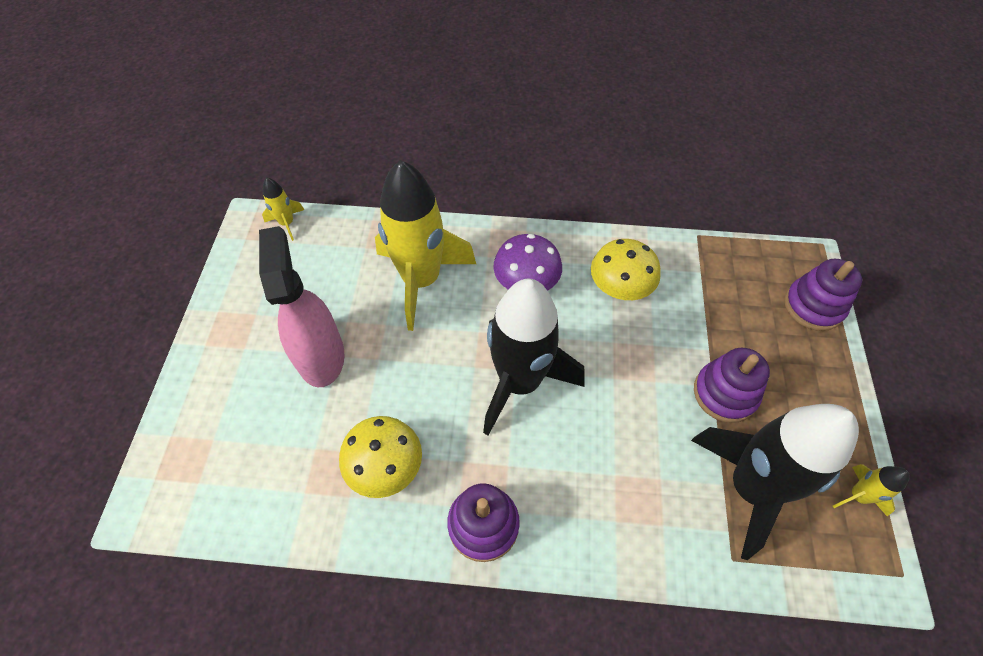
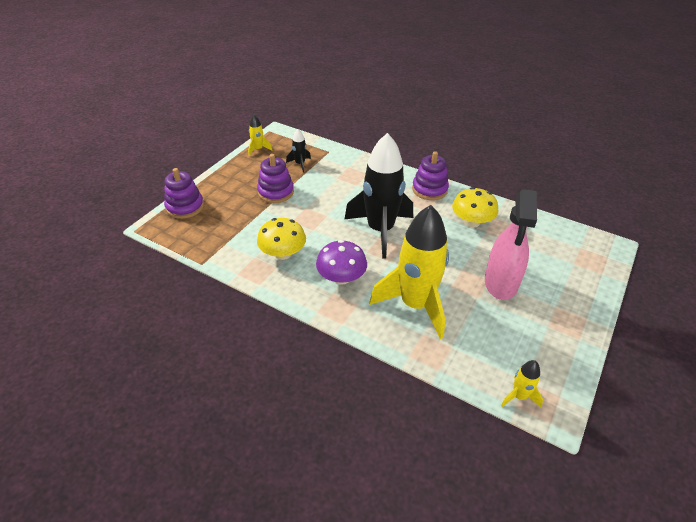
camera: 155 degrees left, 15 degrees down
black rocket [691,404,859,560] -> black rocket [286,129,311,173], size x0.42

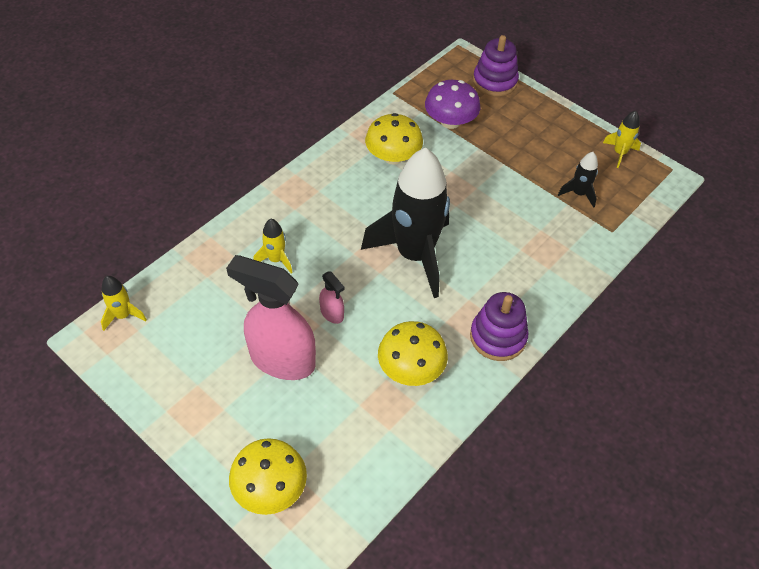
camera: 100 degrees right, 10 degrees up
purple stacking toy [257,154,294,203] -> none
purple mushroom [316,240,367,285] -> purple mushroom moved to [425,80,480,129]
yellow rocket [370,205,449,339] -> yellow rocket [253,219,293,274], size x0.42
none -> yellow mushroom [229,438,307,515]
none -> pink spray bottle [319,271,345,324]

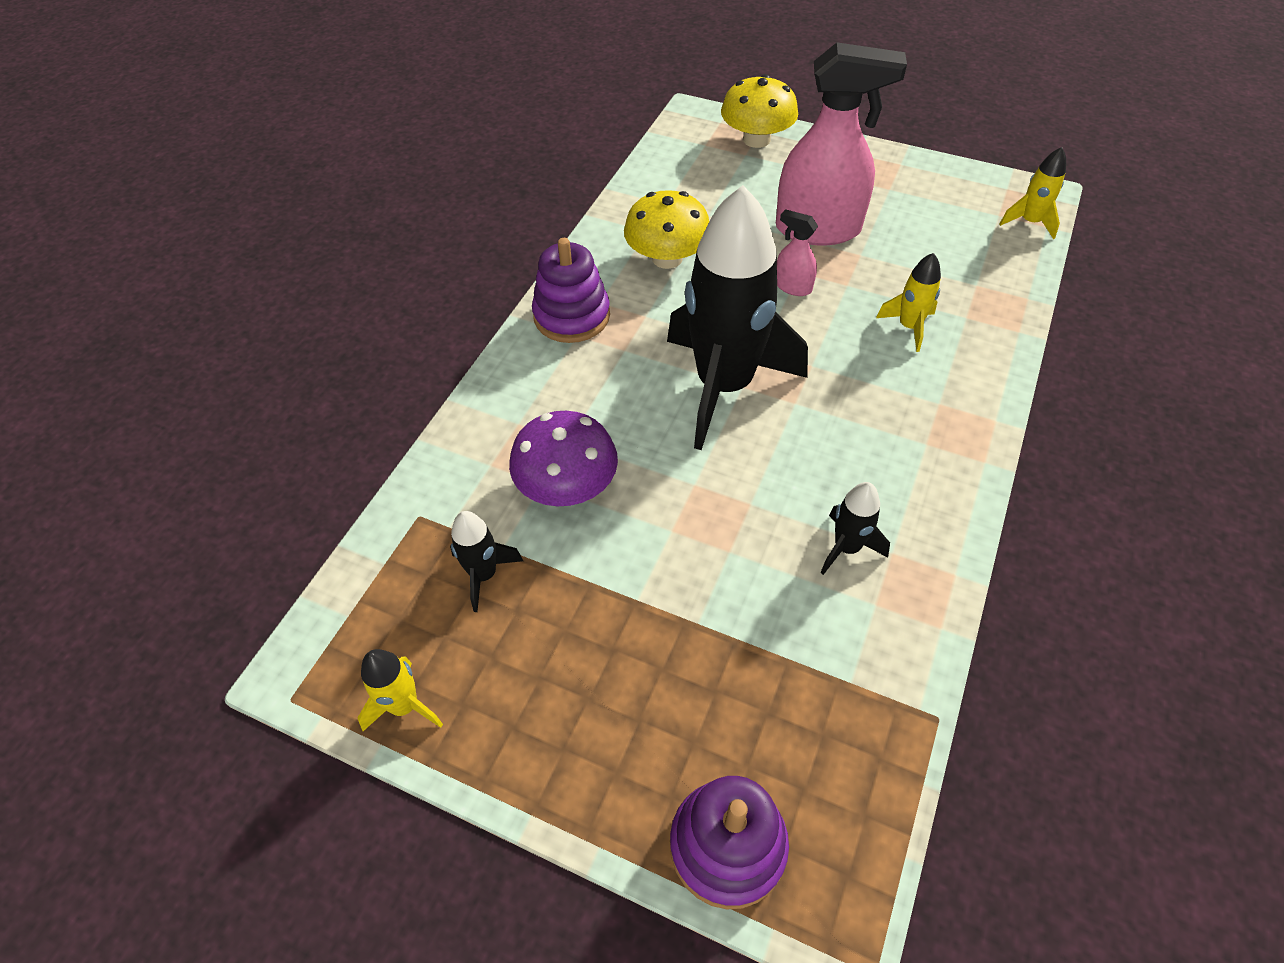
camera: 165 degrees right, 0 degrees up
yellow mushroom [365,113,423,165] -> black rocket [821,482,890,575]
purple mushroom [425,80,480,129] -> purple mushroom moved to [509,411,618,506]

